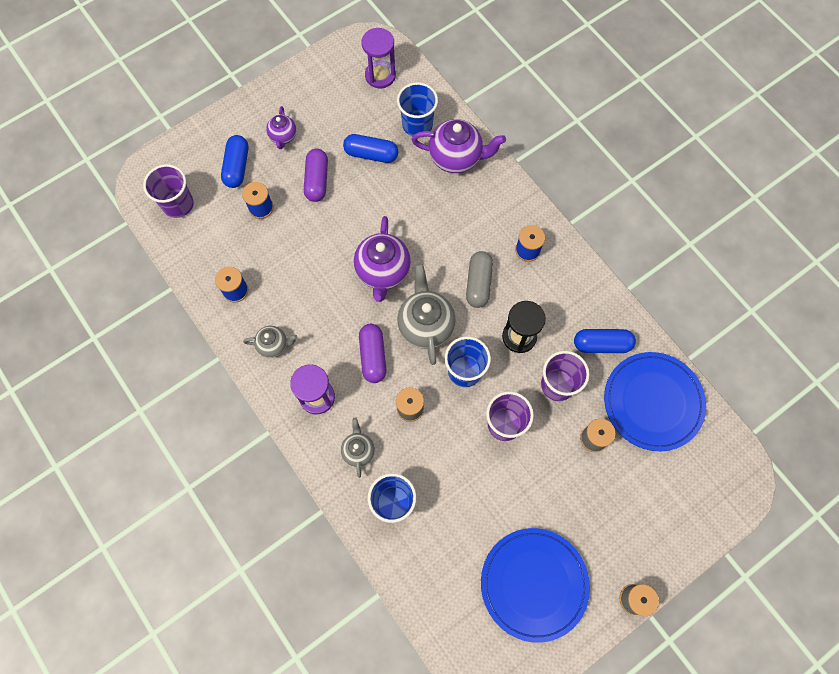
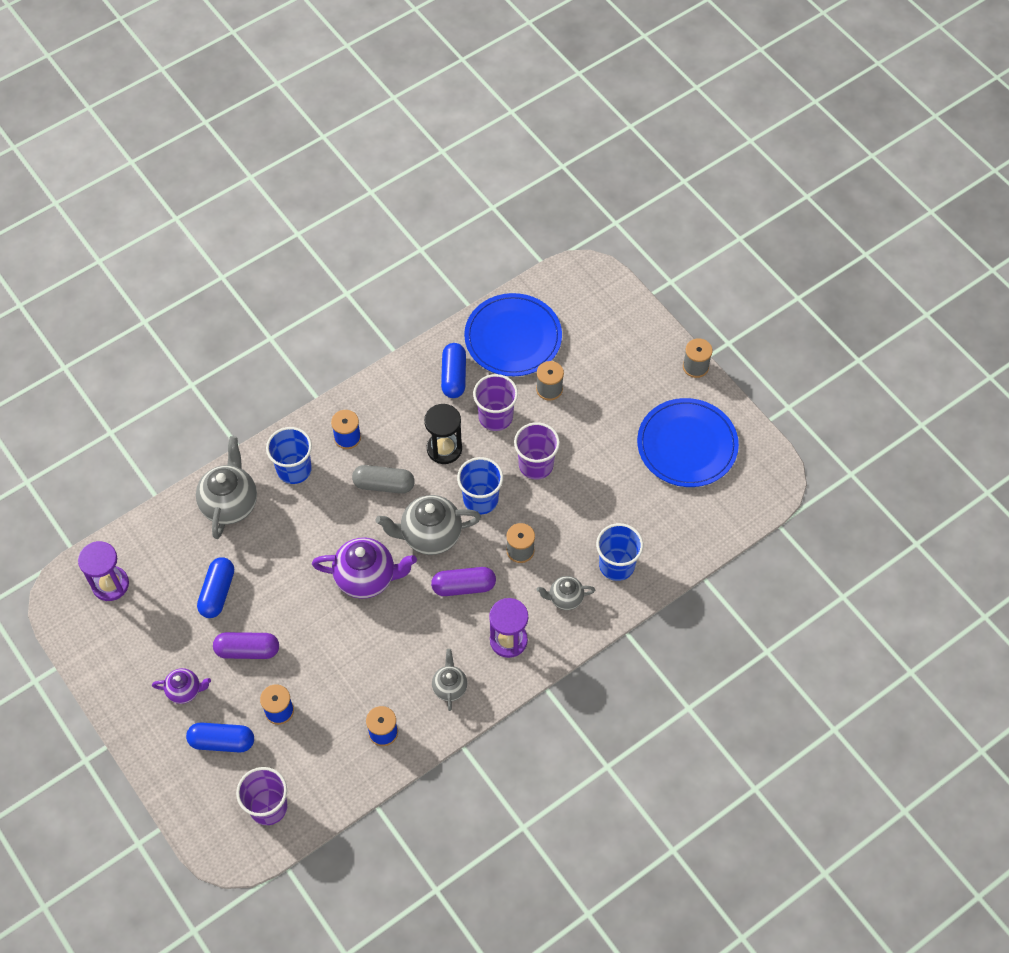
camera: 90 degrees left, 10 degrees down
blue cup [397,82,438,136] -> blue cup moved to [266,427,312,484]
purple teapot [412,119,506,173] -> grey teapot [196,436,257,539]

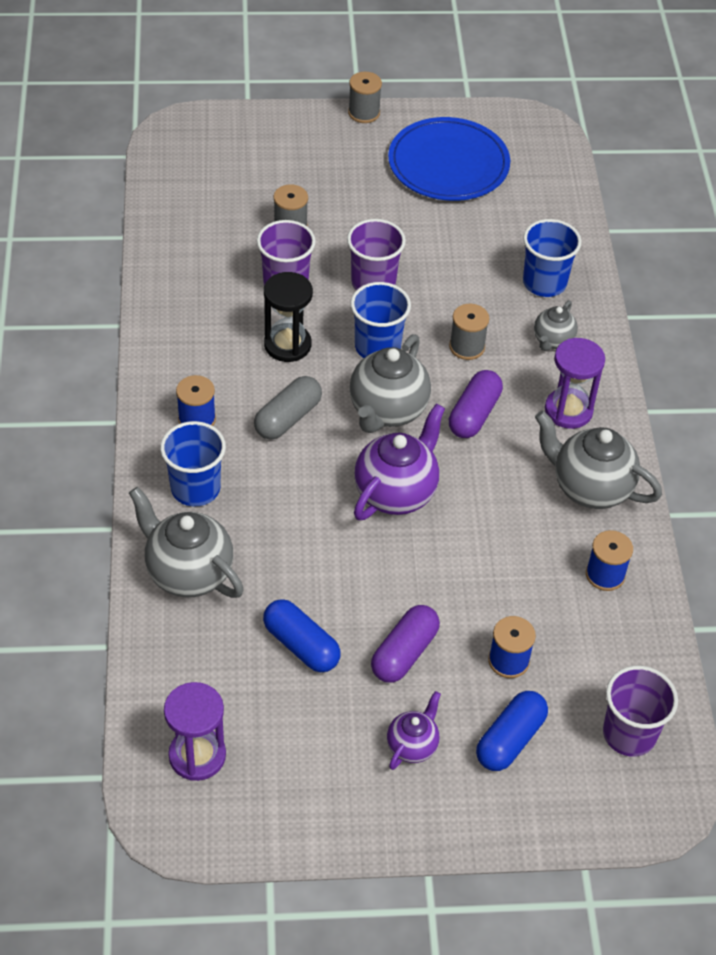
camera: 60 degrees left, 10 degrees down
grey teapot [432,649,467,711] -> grey teapot [535,411,662,509], size x1.79
blue capsule [441,343,466,398] -> none
blue plate [464,293,562,376] -> none

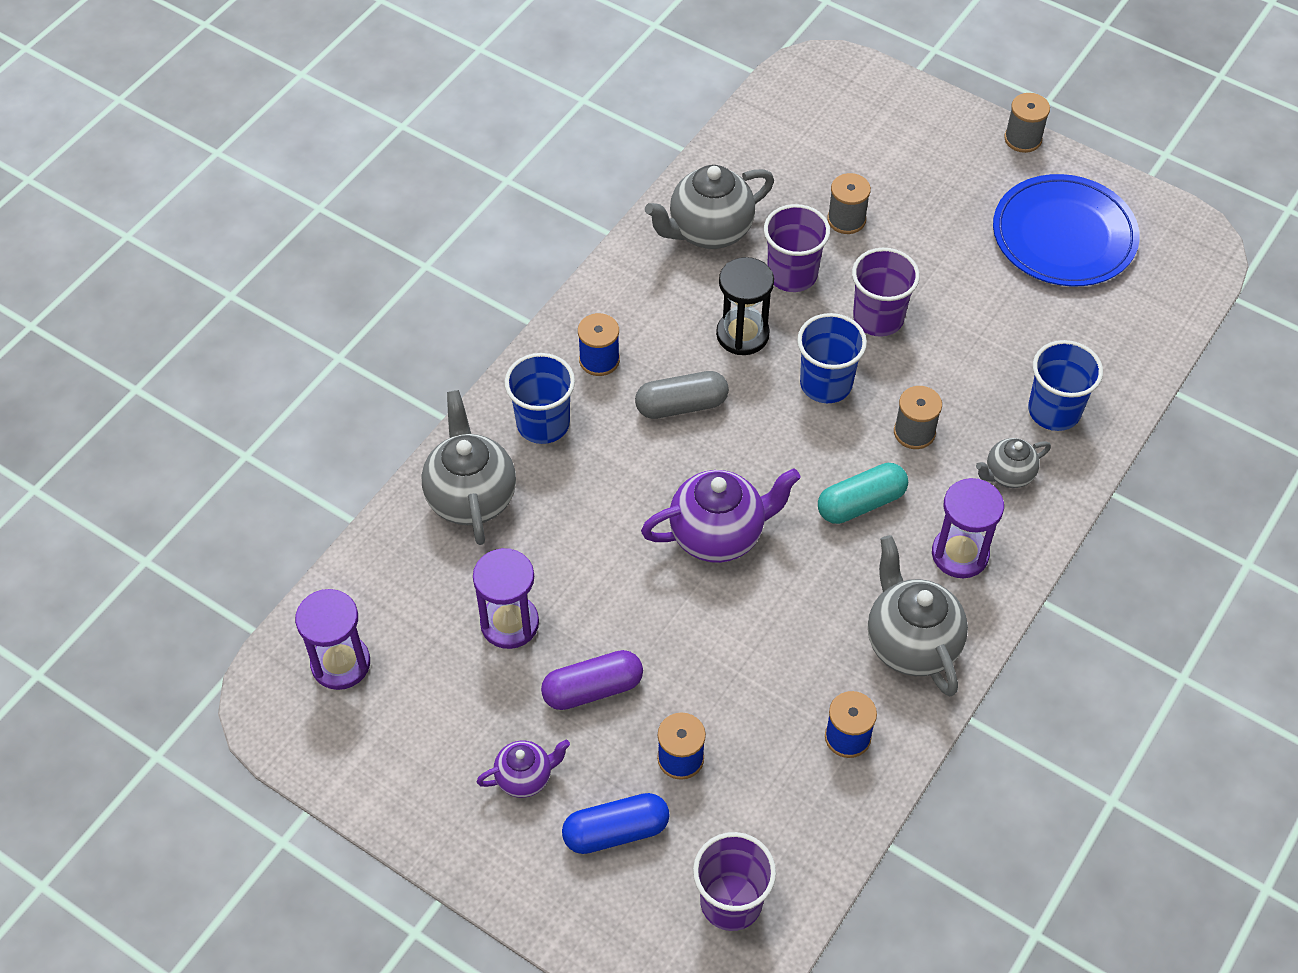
camera: 40 degrees right, 5 degrees up
blue capsule [263,599,340,672] -> purple hourglass [473,548,539,649]
grey teapot [349,334,431,433] -> grey teapot moved to [645,165,774,249]
purple capsule [449,370,503,438] -> turquoise capsule [818,463,908,524]

